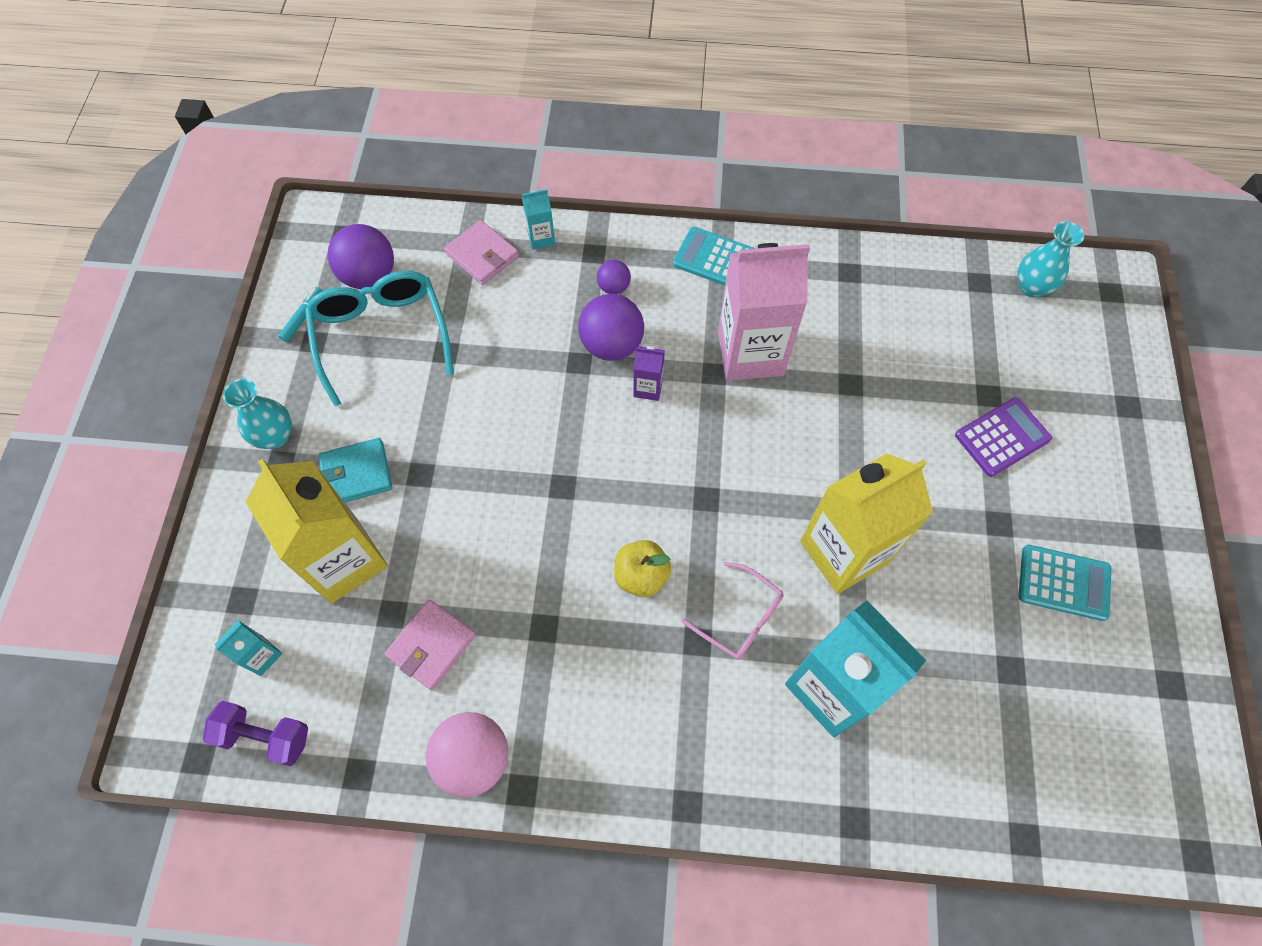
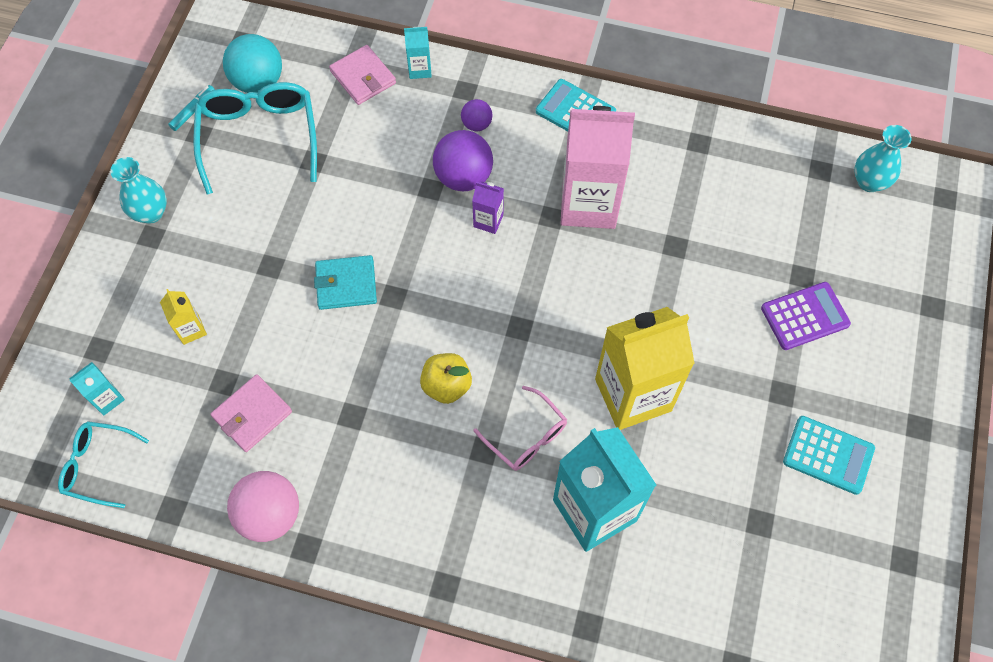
camera: 10 degrees right, 0 degrees up
purple dumbbell [203,701,308,766] -> turquoise glasses [58,421,149,508]
yellow carton [245,459,388,604] -> yellow carton [160,289,207,345], size x0.43
turquoise wallet [318,438,393,502] -> turquoise wallet moved to [314,255,377,310]
purple ball [328,224,394,289] -> turquoise ball [223,34,282,93]

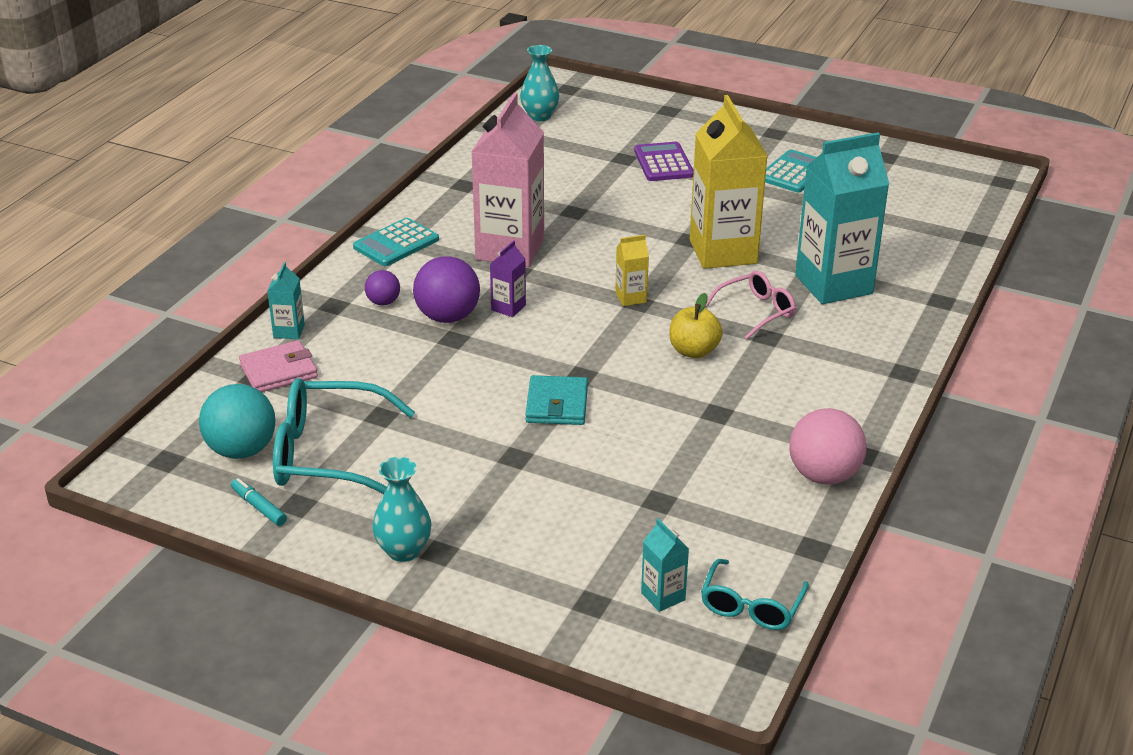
camera: 80 degrees left, 30 degrees down
yellow carton [160,289,207,345] -> yellow carton moved to [615,235,649,306]
pink wallet [211,374,292,452] -> none

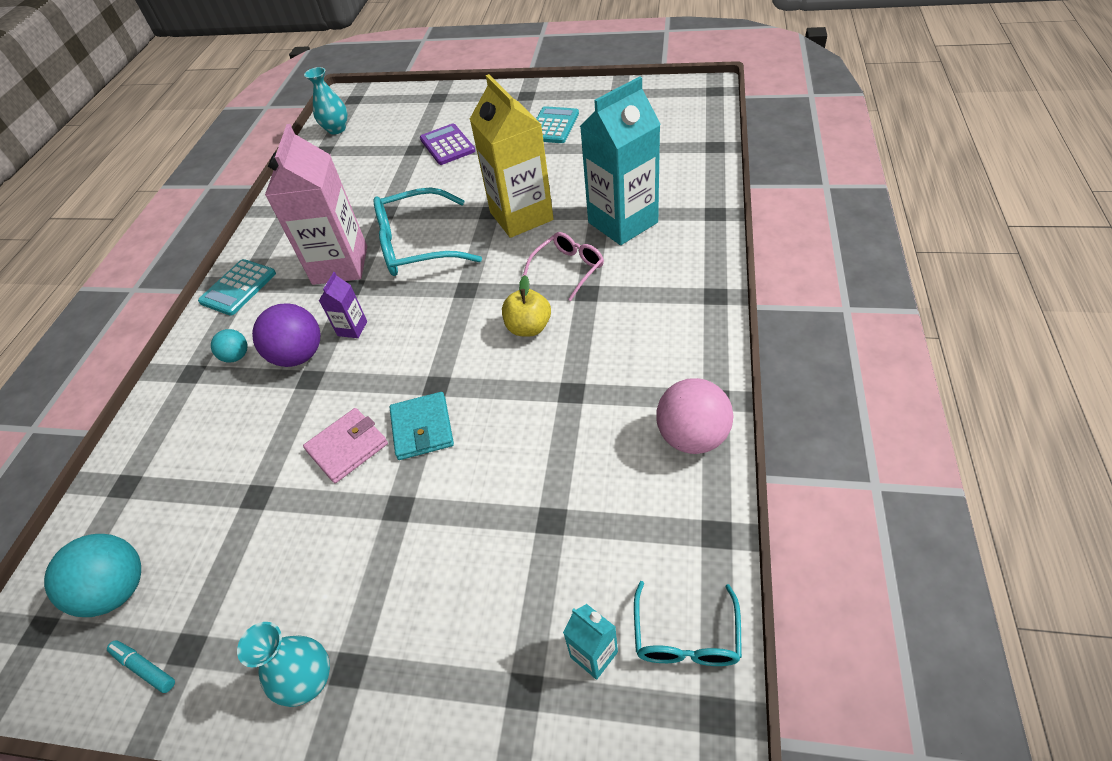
camera: 10 degrees left, 15 degrees up
pink wallet [239,340,318,392] -> pink wallet moved to [303,408,388,483]
turquoise carton [267,262,305,339] -> none
turquoise glasses [273,378,415,494] -> turquoise glasses moved to [373,187,482,276]
purple ball [365,270,400,306] -> turquoise ball [211,329,247,363]
yellow carton [615,235,649,306] -> none

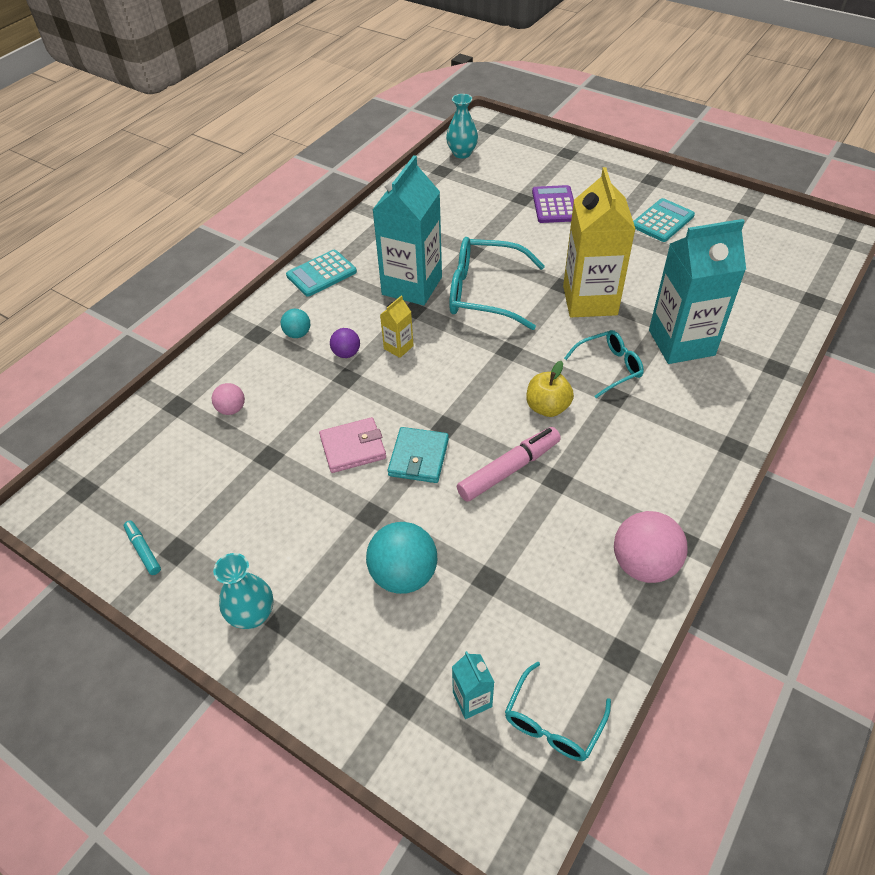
camera: 20 degrees right, 0 degrees up
turquoise ball [44,534,141,617] -> turquoise ball moved to [366,522,437,594]
purple ball [252,303,320,367] -> purple ball [330,328,360,358], size x0.54
pink carton [265,124,367,285] -> turquoise carton [373,155,442,305]
purple carton [319,272,367,338] -> yellow carton [380,295,414,358]
pink glasses [522,232,604,301] -> turquoise glasses [564,330,644,398]
none -> pink ball [212,383,245,415]
none -> pink marker [457,427,561,502]

